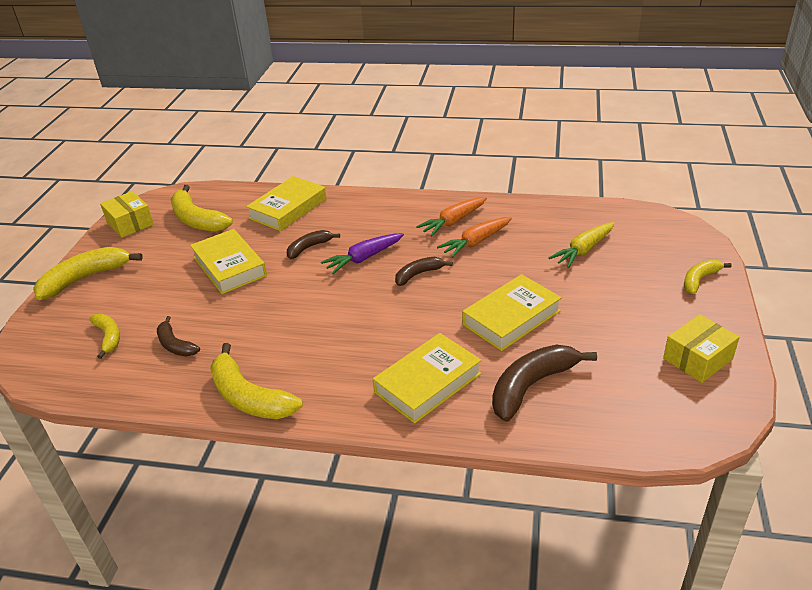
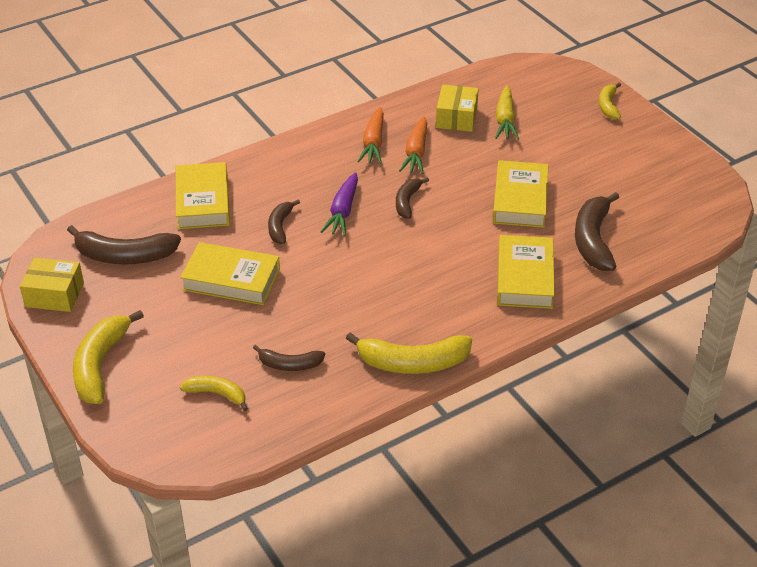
camera: 45 degrees left, 5 degrees up
yellow banana [171,185,233,232] -> brown banana [67,225,181,264]
yellow box [663,314,739,383] -> yellow box moved to [436,85,479,132]

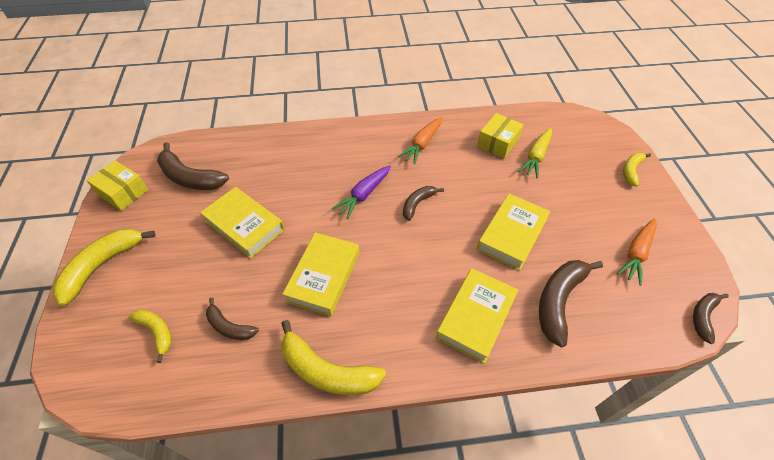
camera: 25 degrees right, 10 degrees up
yellow book [176,162,230,229] -> yellow book moved to [282,232,359,316]
brown banana [268,200,300,244] -> brown banana moved to [693,293,729,344]
orange carrot [399,116,427,174] -> orange carrot moved to [617,218,657,286]

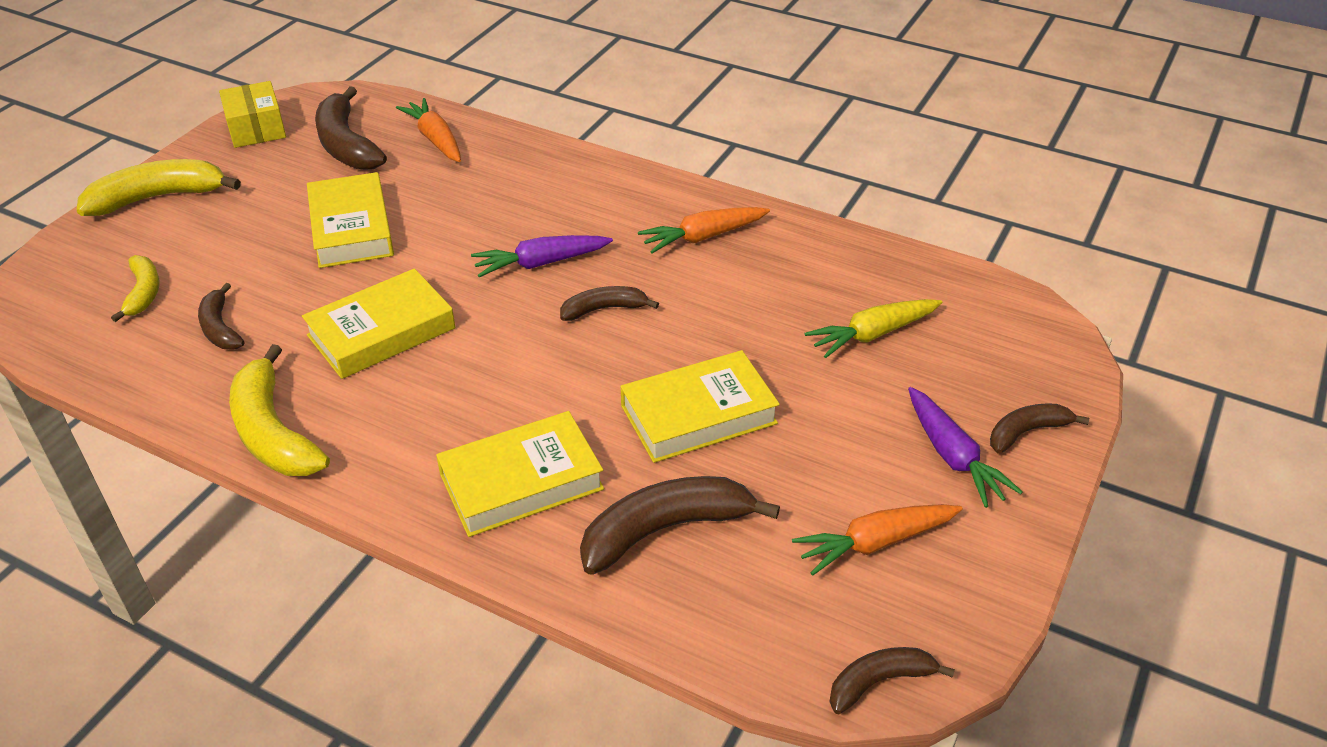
camera: 35 degrees right, 10 degrees down
yellow box [477,113,523,158] -> none
yellow banana [623,153,651,187] -> brown banana [990,404,1089,454]
none -> orange carrot [396,98,461,162]
none -> purple carrot [908,387,1023,508]

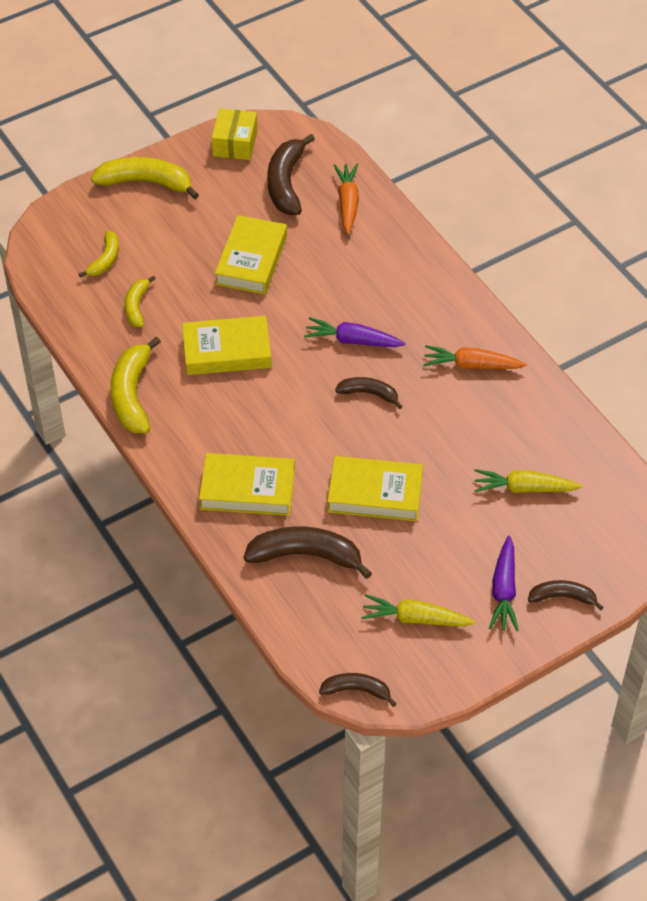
camera: 30 degrees right, 10 degrees up
brown banana [198,283,245,349] -> yellow banana [125,275,156,327]
orange carrot [792,504,963,576] -> yellow carrot [361,594,475,626]

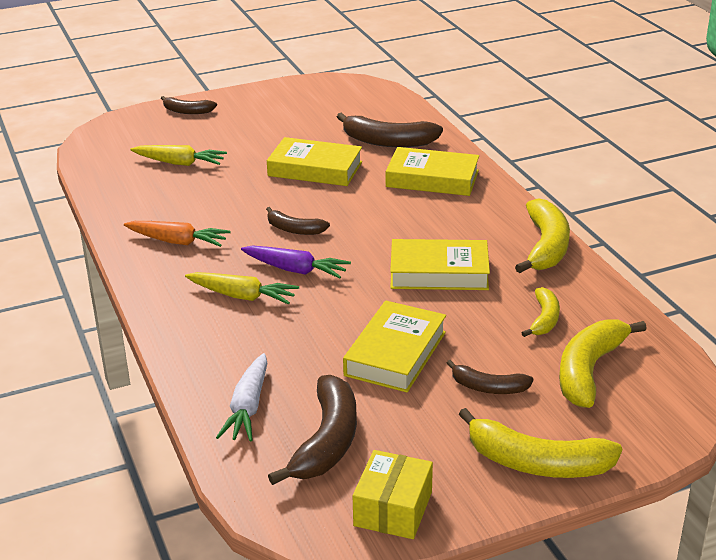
camera: 170 degrees left, 20 degrees down
yellow banana [79,231,119,277] -> yellow banana [559,319,647,408], size x1.73
brown banana [319,673,397,707] -> brown banana moved to [447,360,533,394]
orange carrot [334,164,359,234] -> white carrot [216,353,267,442]
yellow carrot [361,594,475,626] -> yellow carrot moved to [185,272,299,305]
purple carrot [489,536,519,631] -> none

